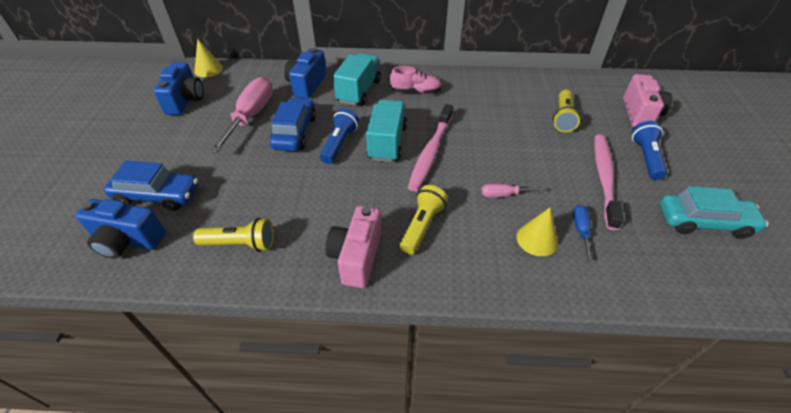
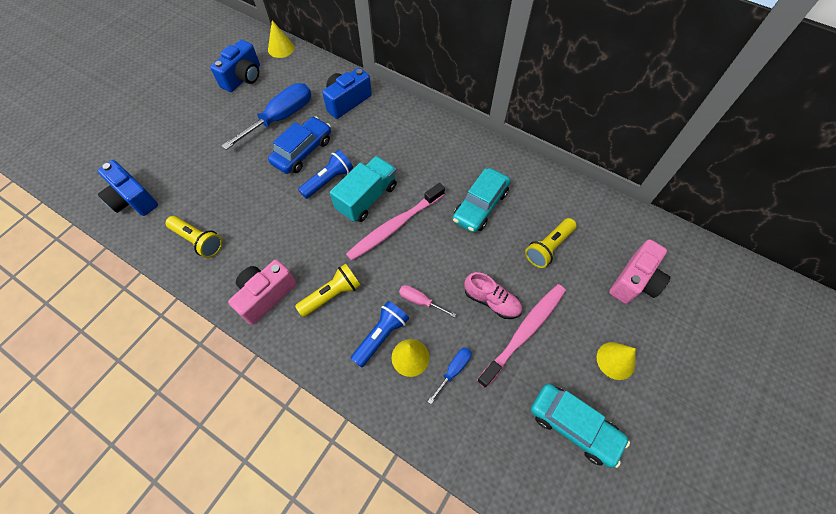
camera: 30 degrees right, 15 degrees up
blue car [104,160,198,211] -> none
pink screwdriver [210,77,273,153] -> blue screwdriver [222,83,311,150]
turquoise truck [333,53,381,106] -> none
pink shoe [390,66,442,94] -> pink shoe moved to [464,272,522,319]
blue flashlight [632,121,667,180] -> blue flashlight moved to [350,301,409,368]
none -> turquoise car [453,168,510,233]
none -> yellow cone [597,342,636,380]

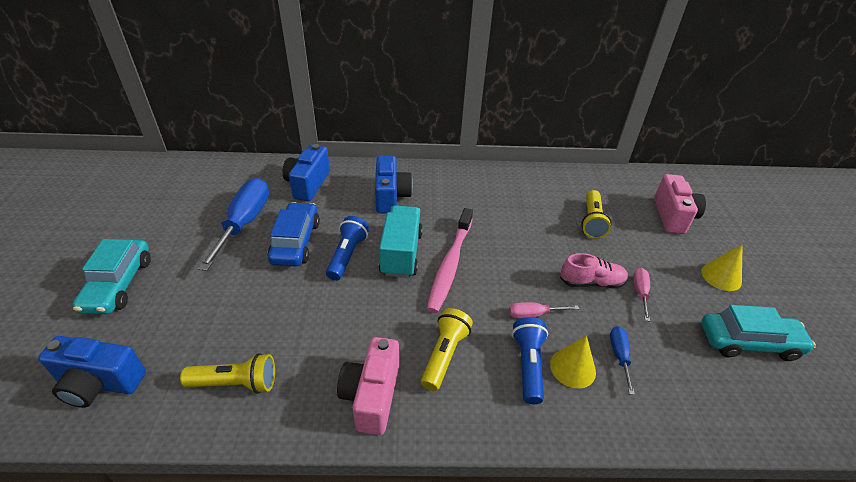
camera: 35 degrees left, 20 degrees down
blue camera [210,40,260,92] -> blue camera moved to [375,156,413,213]
yellow cone [268,20,294,58] -> none
turquoise car [453,168,510,233] -> turquoise car moved to [72,239,151,314]
pink toothbrush [477,284,566,388] -> pink screwdriver [633,268,650,322]

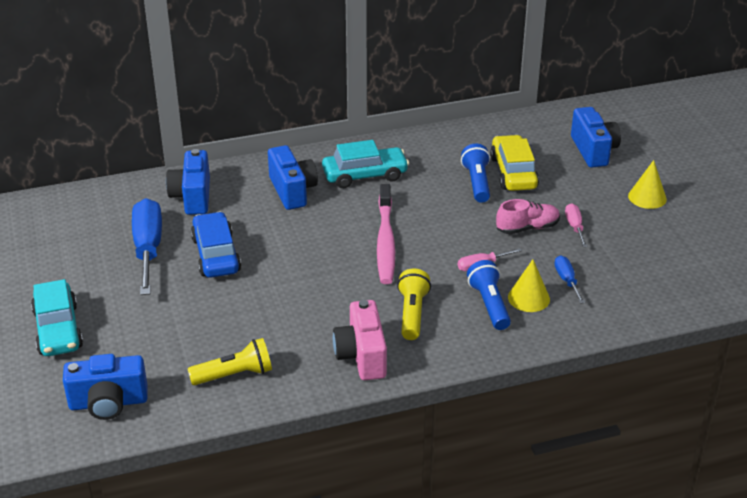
camera: 15 degrees left, 5 degrees down
blue flashlight [326,216,369,281] -> blue flashlight moved to [461,143,490,203]
turquoise truck [379,205,423,278] -> none
yellow flashlight [581,190,612,239] -> yellow car [490,135,539,191]
pink camera [654,174,706,234] -> blue camera [571,107,621,168]
turquoise car [701,305,816,361] -> turquoise car moved to [322,140,409,188]

